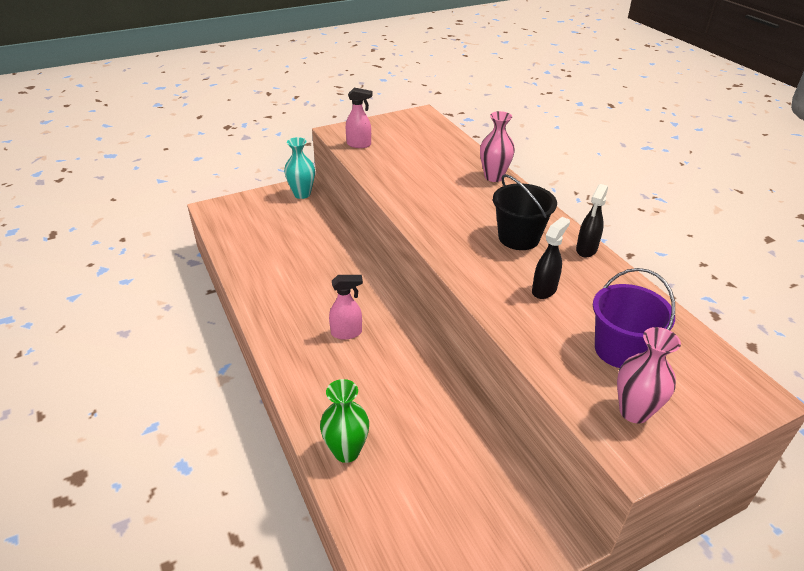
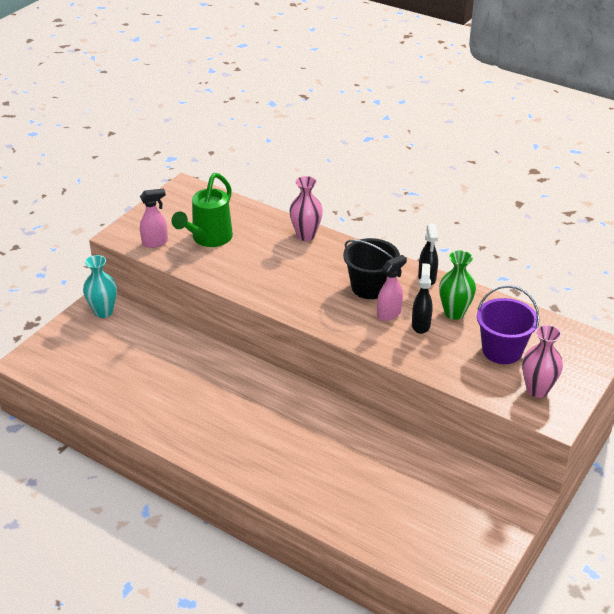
camera: 30 degrees left, 0 degrees up
green vase [320,379,369,463] -> green vase moved to [439,250,476,320]
pink spray bottle [329,275,363,340] -> pink spray bottle moved to [377,255,407,321]
none -> green watering can [171,173,233,247]

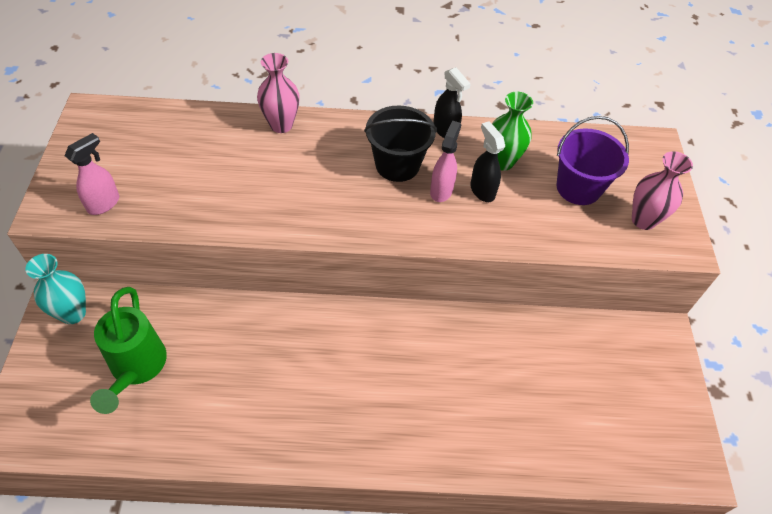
camera: 35 degrees left, 15 degrees up
green watering can [171,173,233,247] -> green watering can moved to [90,287,167,414]

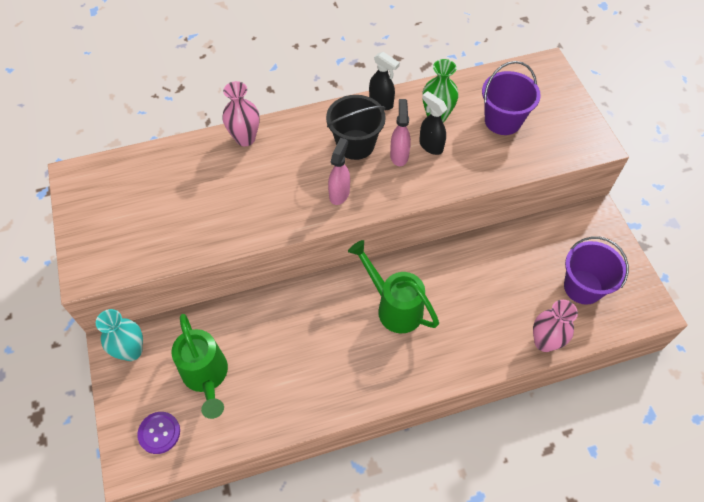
camera: 15 degrees left, 5 degrees up
pink spray bottle [65,133,119,215] -> pink spray bottle moved to [328,138,350,205]
pink vase [632,151,693,230] -> pink vase moved to [533,300,578,352]
none -> purple button [137,412,180,454]
none -> green watering can [348,240,439,333]
none -> purple bucket [564,237,629,305]

